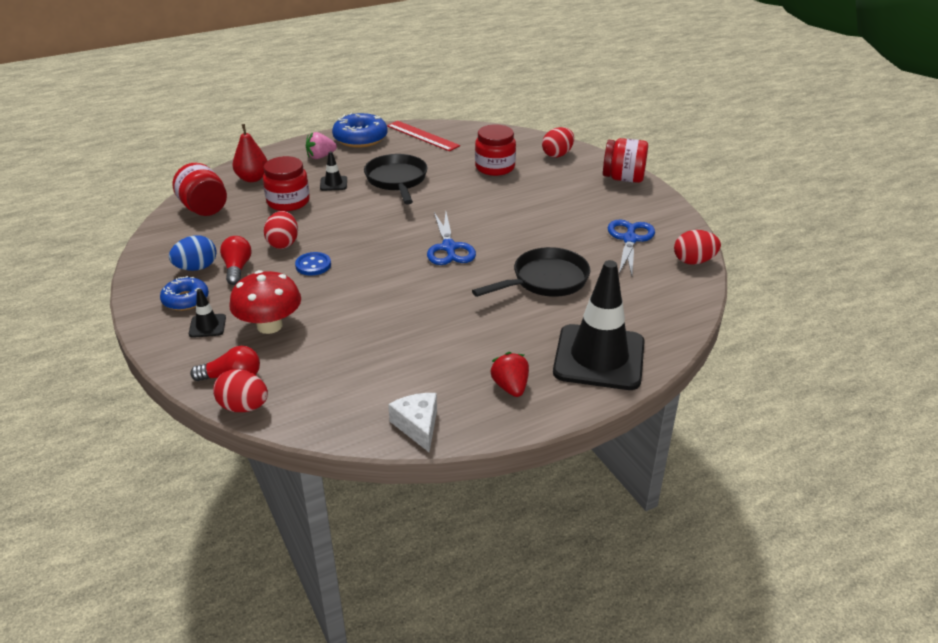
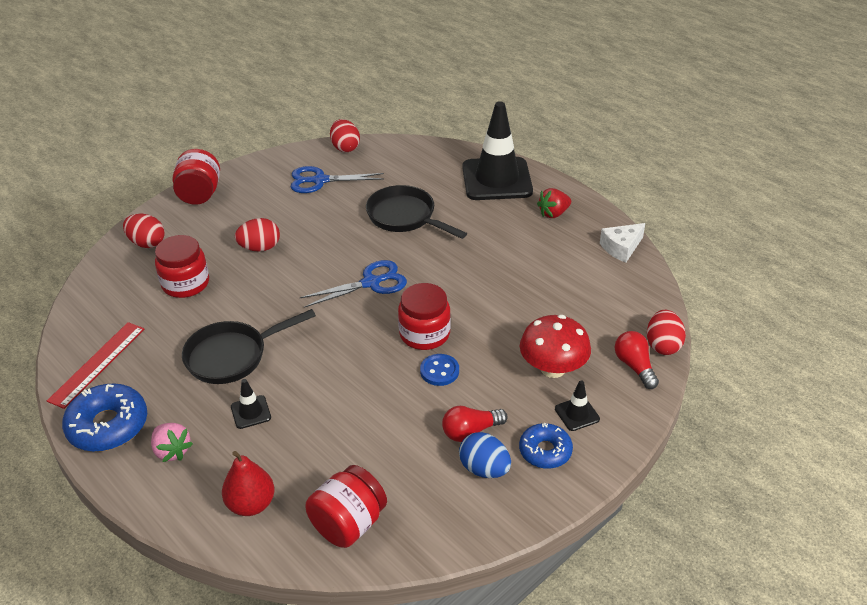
camera: 105 degrees left, 5 degrees up
red jar [263,156,310,211] -> red jar moved to [398,283,451,350]
red egg [264,211,298,249] -> red egg moved to [235,218,280,252]

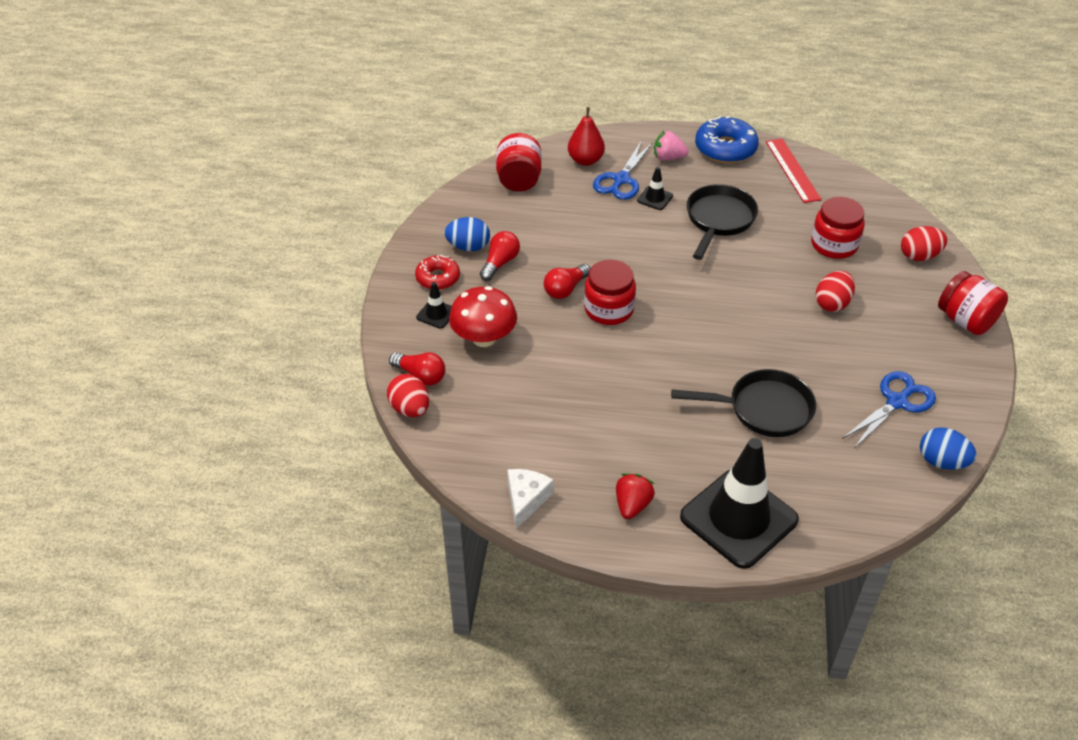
camera: 140 degrees right, 5 degrees up
blue scissors [300,260,407,308] -> blue scissors moved to [593,140,653,200]
red egg [330,119,360,152] -> blue egg [920,427,977,470]
blue button [420,354,459,386] -> red light bulb [544,264,591,299]
blue donut [519,423,573,469] -> red donut [415,255,460,290]

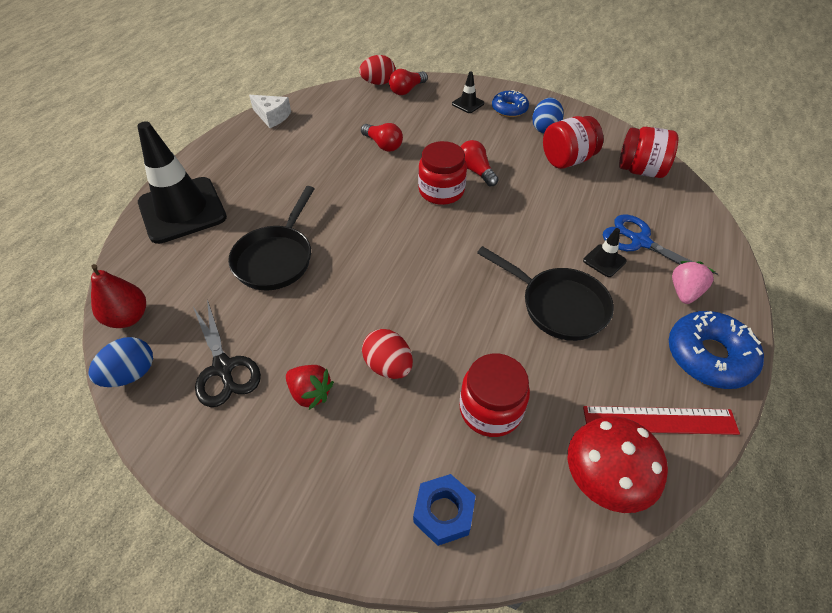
camera: 105 degrees right, 5 degrees up
red donut [415,255,460,290] -> blue donut [492,90,529,117]
red mushroom [449,286,517,347] -> red mushroom moved to [568,416,668,513]
red light bulb [480,231,520,281] -> red light bulb moved to [361,123,403,152]
red pear [568,107,605,166] -> red pear moved to [91,264,146,328]
red strawberry [616,473,655,519] -> red strawberry moved to [286,365,334,410]
blue scissors [842,371,936,448] -> black scissors [193,299,261,407]
red egg [901,226,948,261] -> blue nut [413,474,476,546]
red jar [938,271,1008,335] -> red jar moved to [543,116,603,169]

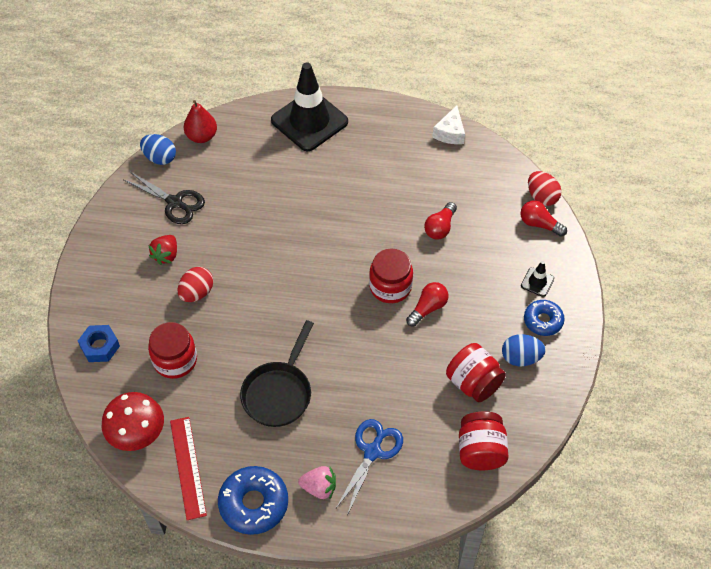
camera: 75 degrees right, 5 degrees up
black scissors [193,299,261,407] -> black scissors turned 105 degrees counterclockwise [124,172,205,224]
black pan [228,186,314,290] -> none
black traffic cone [583,228,627,277] -> none

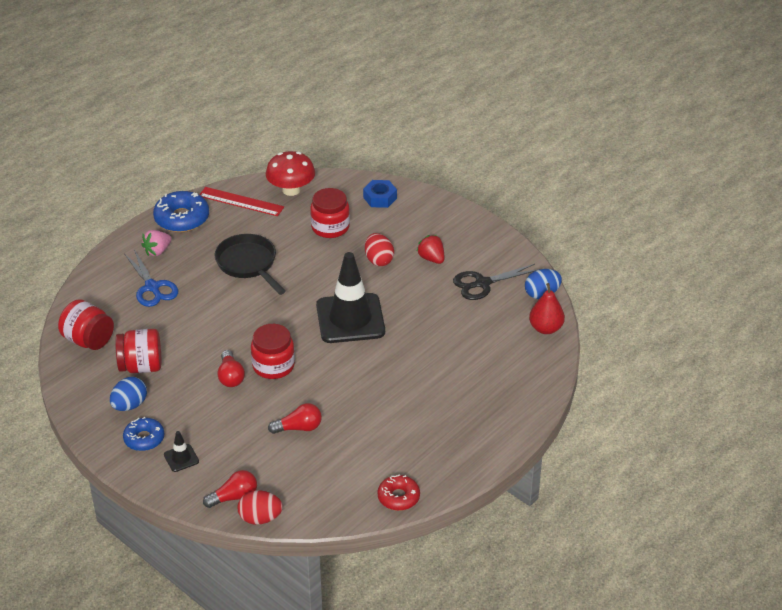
camera: 125 degrees right, 15 degrees down
black traffic cone [271,63,348,151] -> black traffic cone moved to [316,252,385,343]
red light bulb [424,202,457,240] -> red light bulb turned 105 degrees clockwise [268,403,322,434]
white cheese [433,105,465,144] -> red donut [377,474,420,511]

